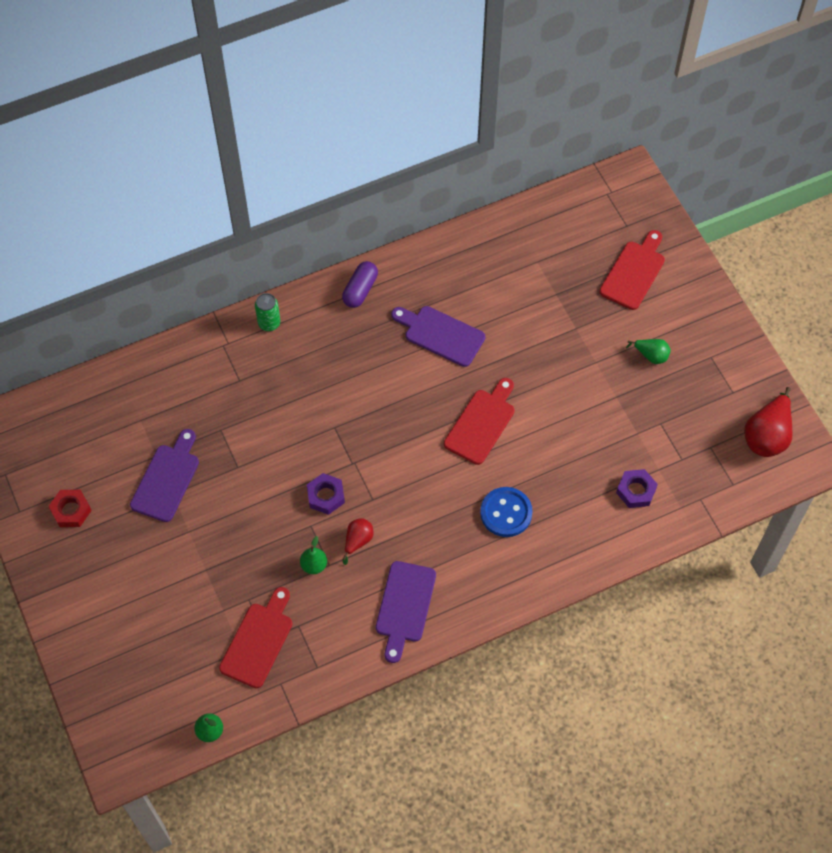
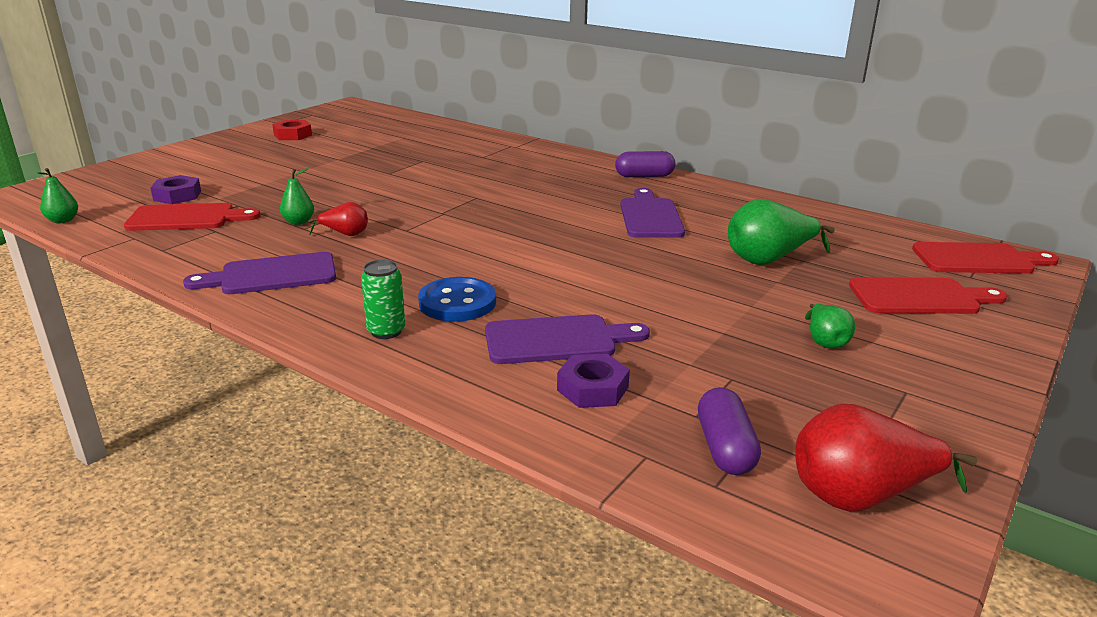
camera: 60 degrees right, 35 degrees down
purple cutting board [130,429,199,522] -> purple cutting board moved to [485,314,650,364]
green can [255,293,280,331] -> green can moved to [361,260,405,339]
purple nut [307,473,345,515] -> purple nut moved to [151,175,201,204]
red cutting board [444,378,515,465] -> red cutting board moved to [912,242,1059,274]
none -> purple capsule [698,387,761,475]
none -> green pear [728,199,835,265]

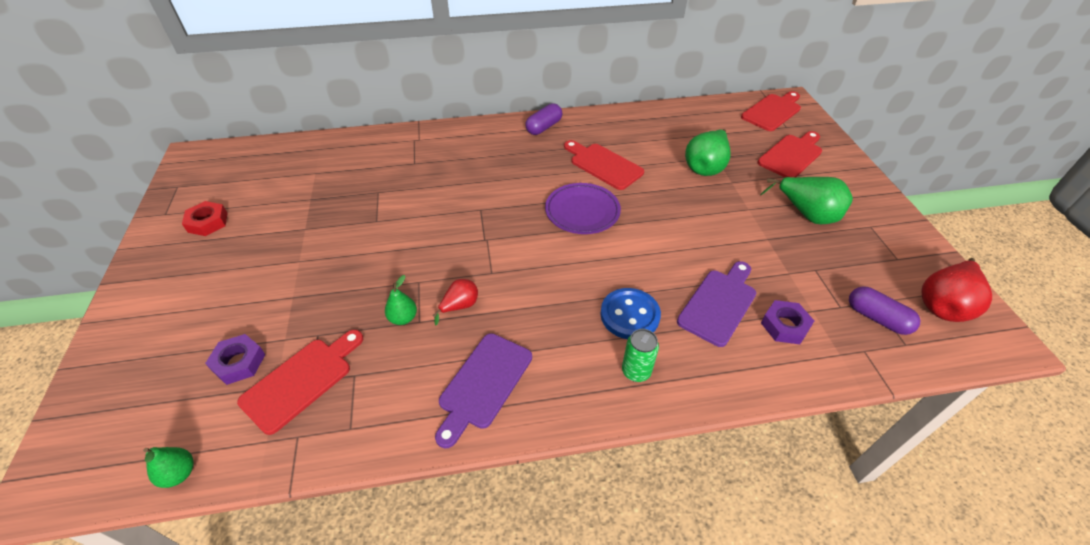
camera: 45 degrees left, 20 degrees up
purple cutting board [620,188,685,238] -> red cutting board [564,140,644,190]
green pear [805,304,855,349] -> green pear [760,177,853,224], size x1.81
none -> purple plate [545,183,621,234]

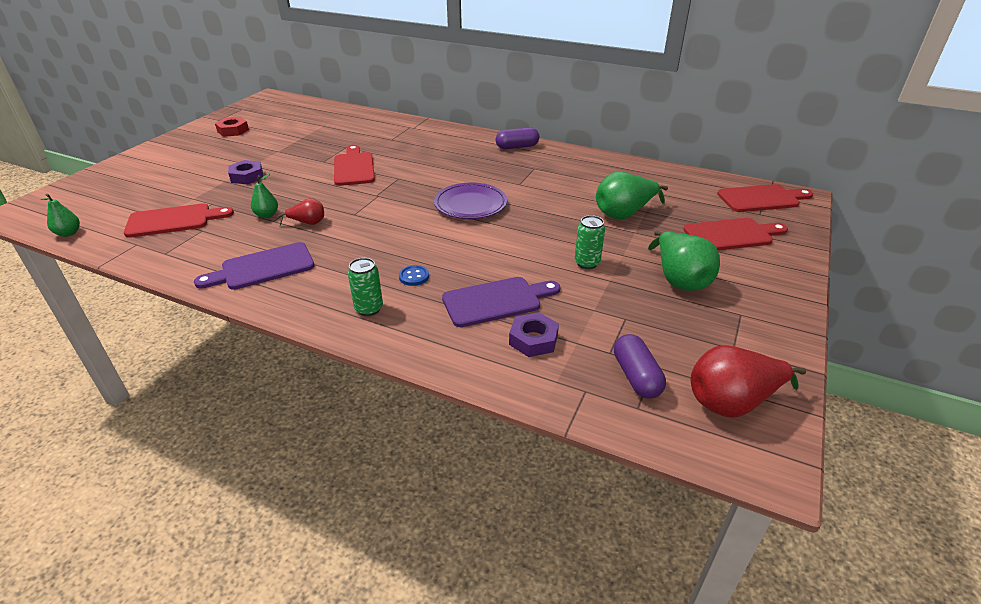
camera: 35 degrees right, 10 degrees down
purple nut [205,334,266,385] -> purple nut moved to [228,160,263,185]
red cutting board [564,140,644,190] -> red cutting board moved to [334,145,375,186]
blue button [601,288,661,339] -> blue button [399,265,429,286], size x0.52
none -> green can [575,215,605,269]

